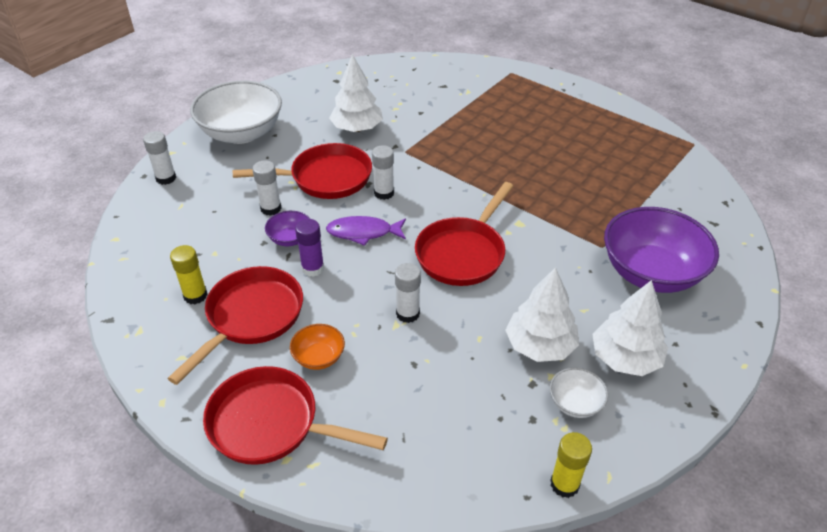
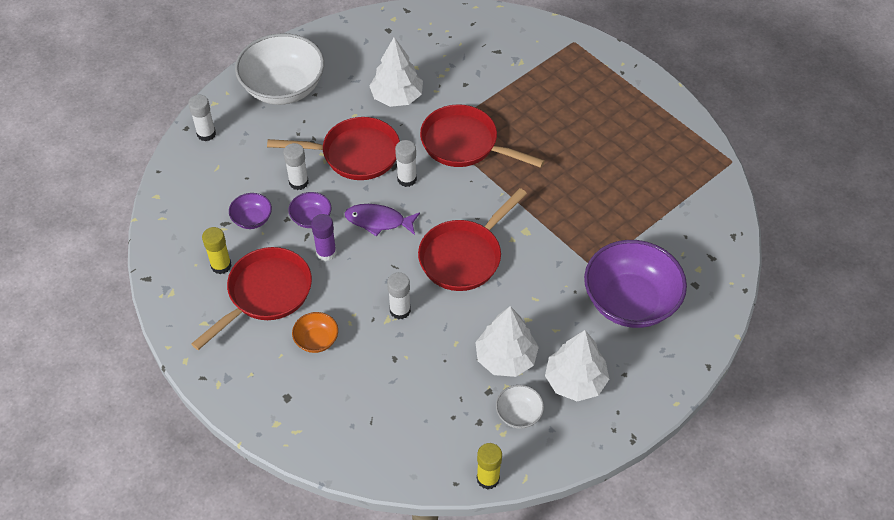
camera: 10 degrees right, 10 degrees up
red pan [203,366,388,465] -> red pan moved to [420,104,545,168]
none -> purple bowl [229,193,272,229]

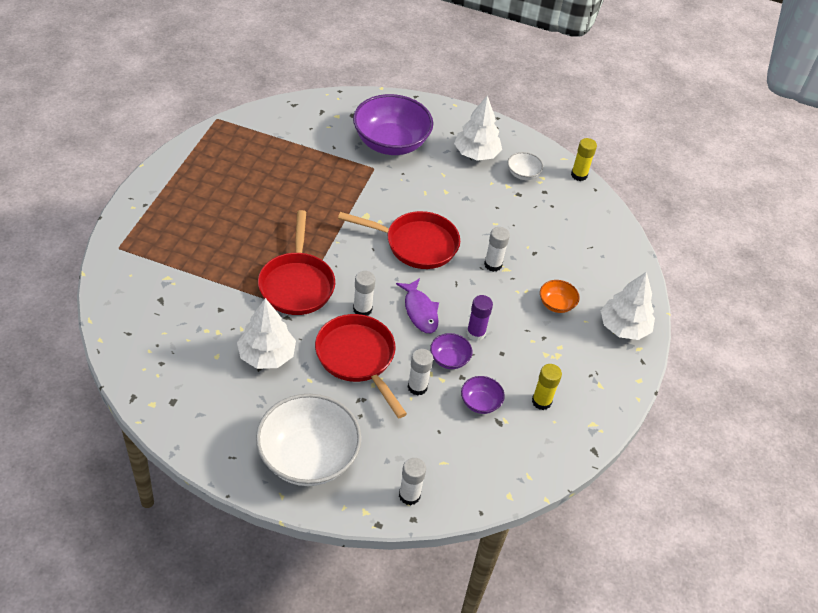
camera: 125 degrees left, 5 degrees down
red pan [191,247,312,350] -> none
white tree [475,306,539,377] -> white tree moved to [600,272,655,340]

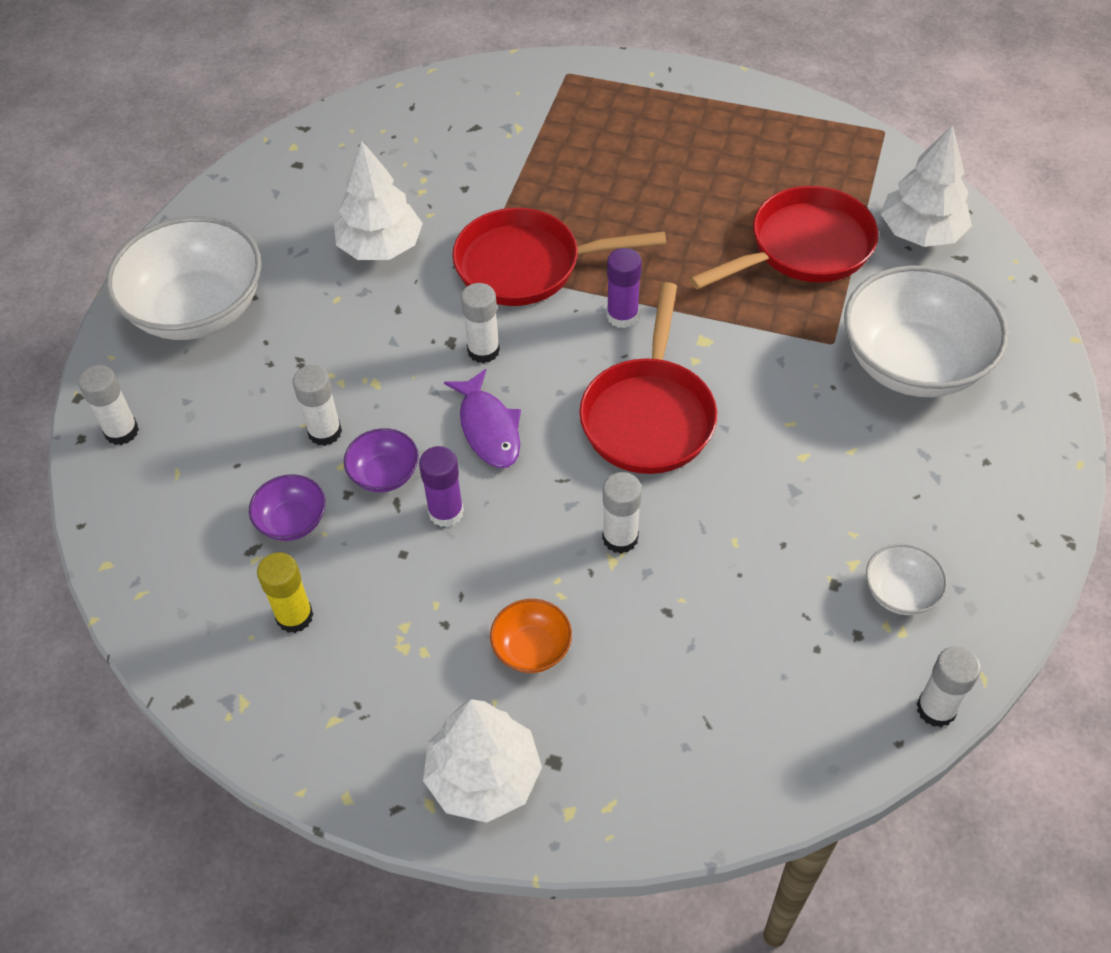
camera: 95 degrees right, 5 degrees up
red pan [315,314,407,418] -> red pan moved to [689,186,879,290]
purple bowl [353,94,433,155] -> white bowl [844,265,1008,397]
purple fish [396,278,439,333] -> purple fish turned 90 degrees counterclockwise [444,369,521,468]
white tree [454,95,502,161] -> white tree moved to [881,125,972,247]
yellow glue stick [571,138,597,181] -> white glue stick [917,646,981,727]
none -> purple glue stick [607,248,642,328]

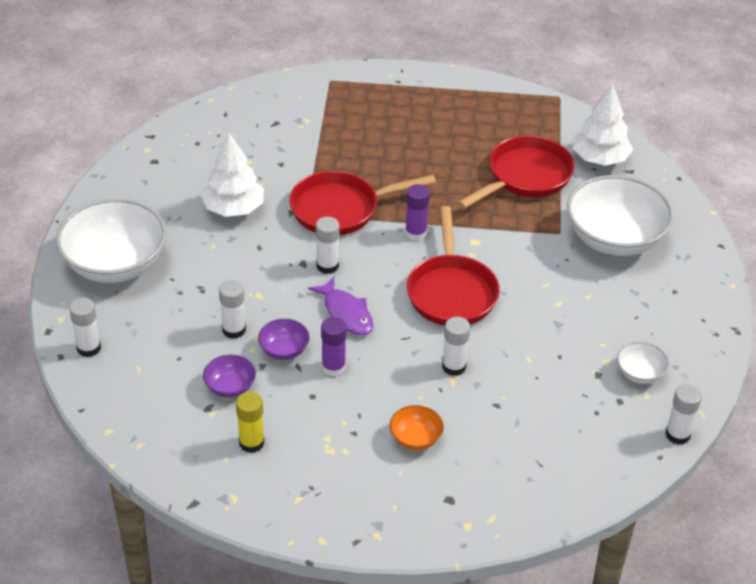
camera: 15 degrees left, 10 degrees down
white tree [423,699,542,823] -> none

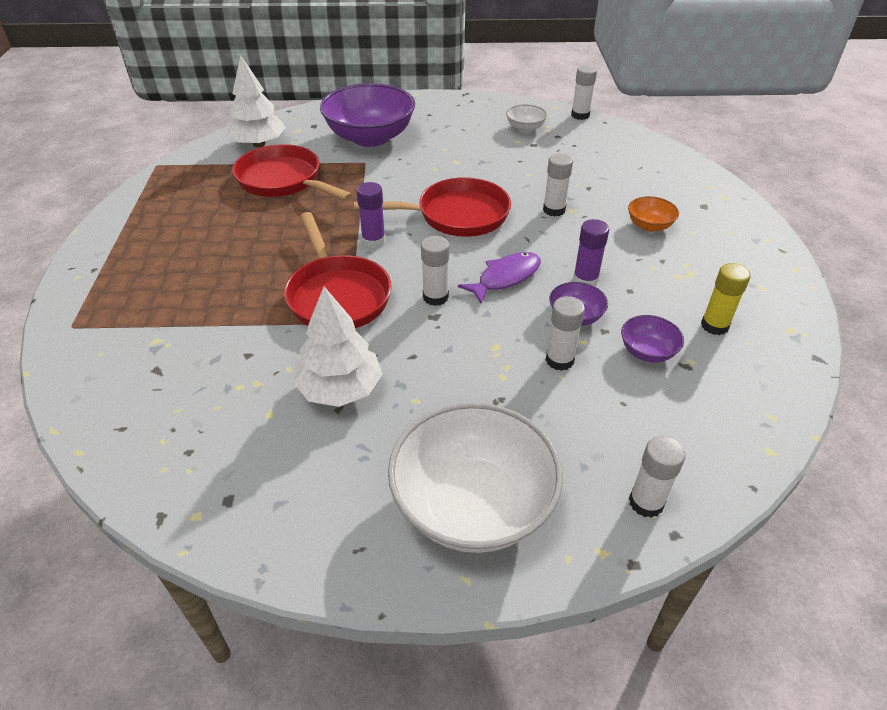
camera: 95 degrees left, 0 degrees up
white bowl [567,175,674,256] -> purple bowl [320,83,415,147]

